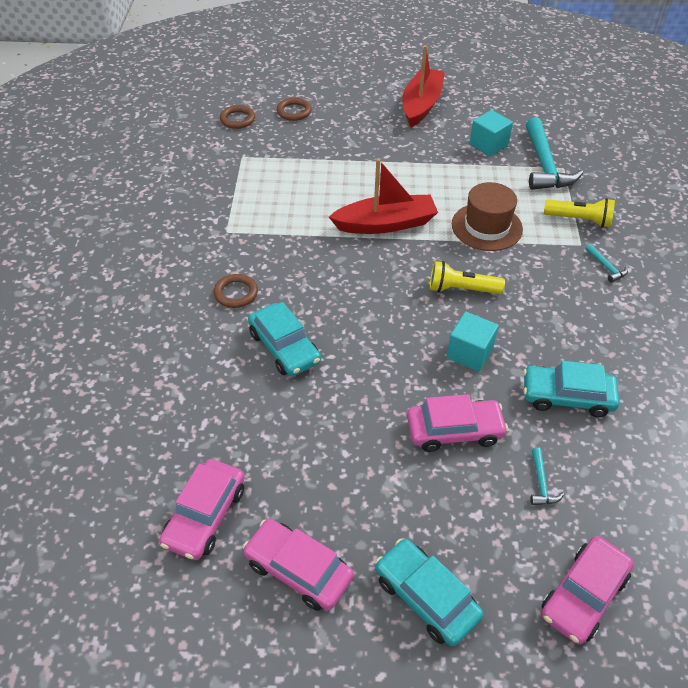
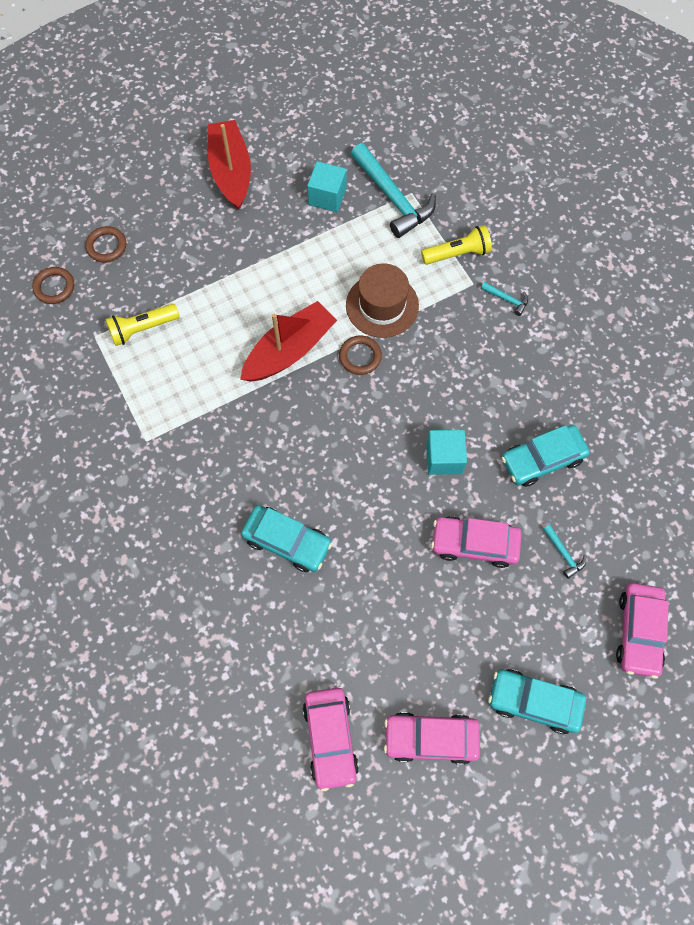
camera: 30 degrees left, 20 degrees up
brown ring [213,274,258,308] -> brown ring moved to [339,336,382,375]
pink car [407,394,508,452] -> pink car turned 135 degrees counterclockwise [431,516,522,568]
yellow flashlight [430,261,505,294] -> yellow flashlight moved to [105,304,180,346]

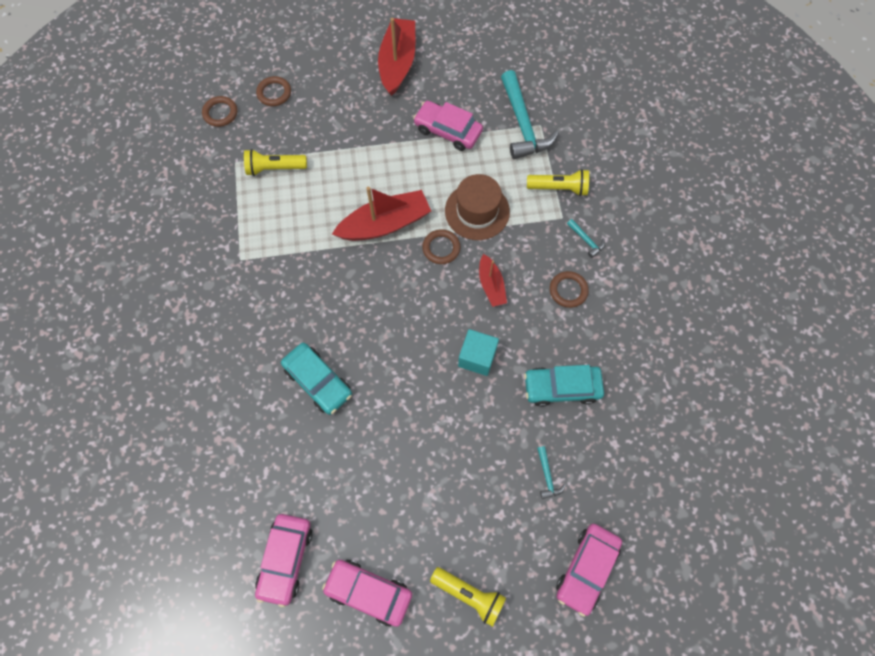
camera: 20 degrees right, 0 degrees up
turquoise cube [307,161,346,212] -> none
pink car [431,516,522,568] -> pink car moved to [413,101,483,151]
turquoise car [488,669,586,734] -> yellow flashlight [430,567,506,627]
none -> red boat [479,254,507,307]
none -> brown ring [550,271,589,308]

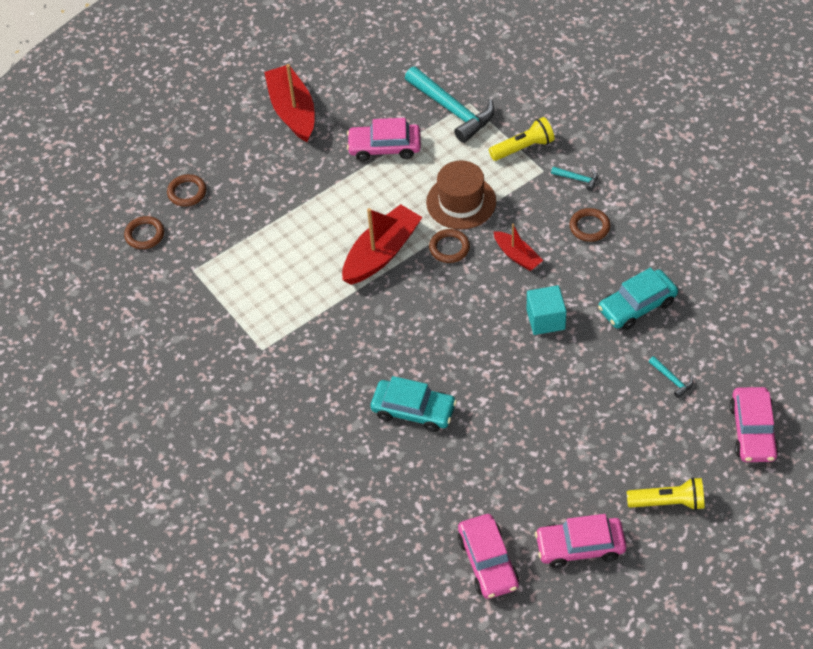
camera: 25 degrees left, 15 degrees down
yellow flashlight [244,149,307,176] -> none

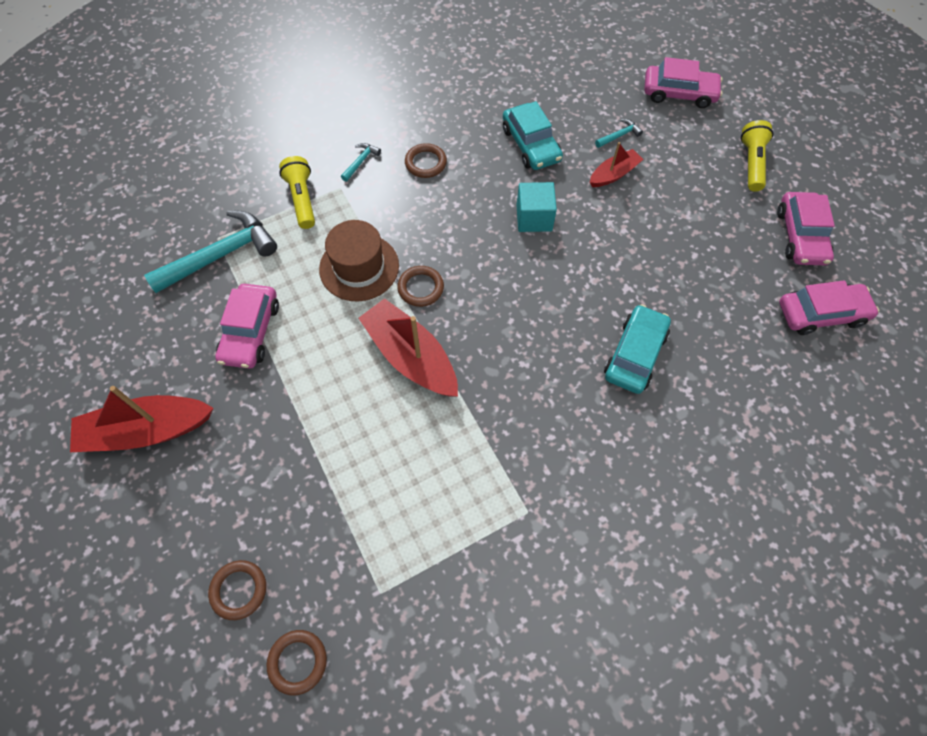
camera: 85 degrees left, 10 degrees up
red boat [494,223,543,271] -> red boat moved to [590,142,643,187]

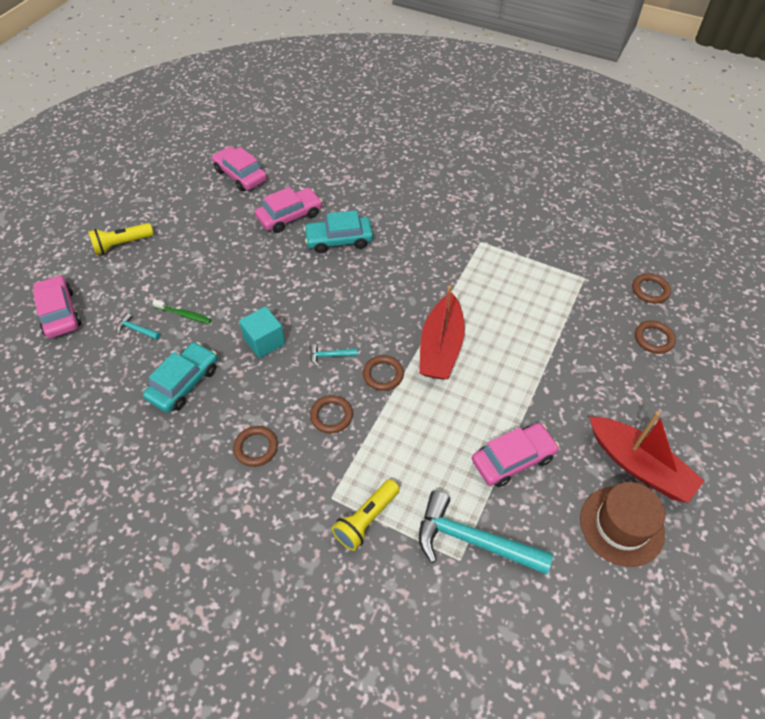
camera: 125 degrees left, 10 degrees down
brown hat [319,220,399,301] -> brown hat moved to [580,482,665,567]
turquoise hammer [341,143,381,182] -> turquoise hammer moved to [310,344,358,366]
red boat [590,142,643,187] -> green toothbrush [152,300,211,324]
pink car [777,192,835,266] -> pink car moved to [255,187,322,233]
none -> brown ring [310,395,353,434]

